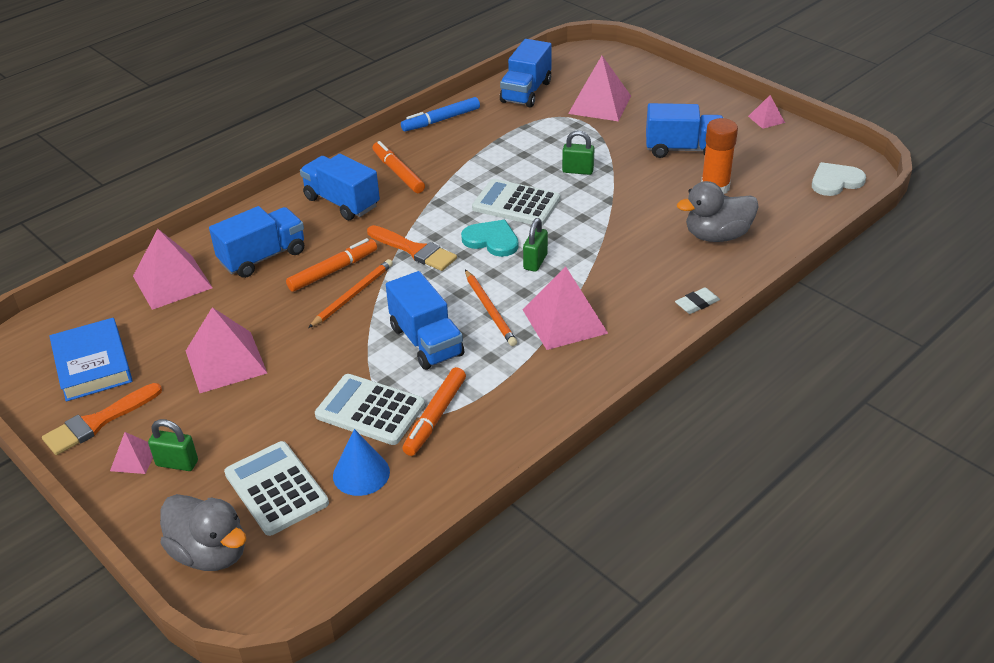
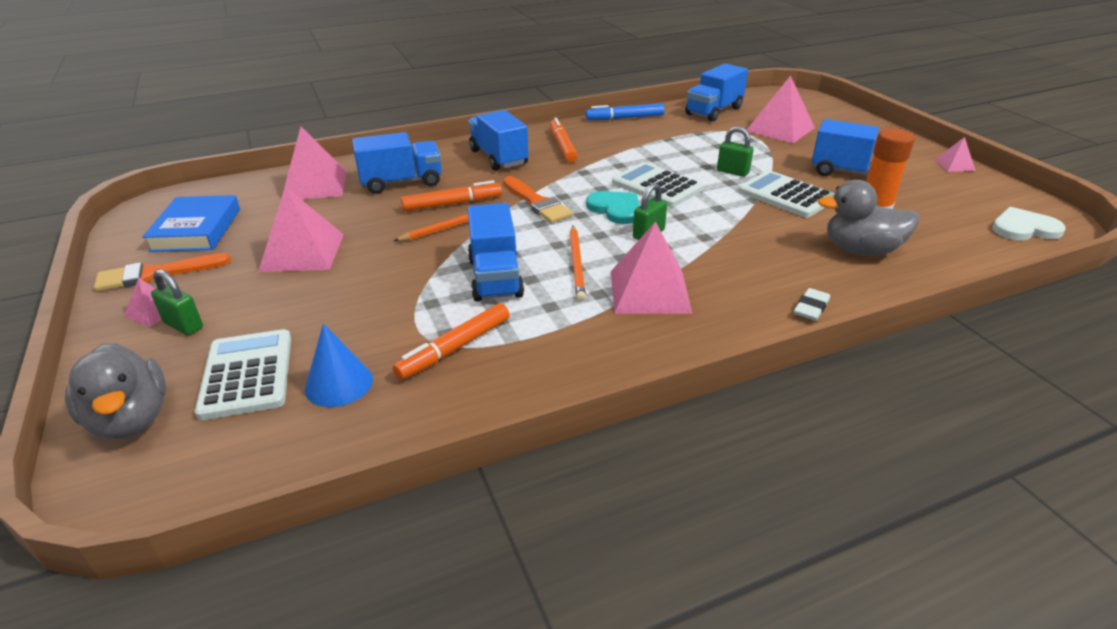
camera: 20 degrees right, 5 degrees down
white calculator [315,374,425,445] -> white calculator moved to [738,170,835,218]
white eraser [675,287,720,314] -> white eraser turned 45 degrees counterclockwise [794,288,830,321]

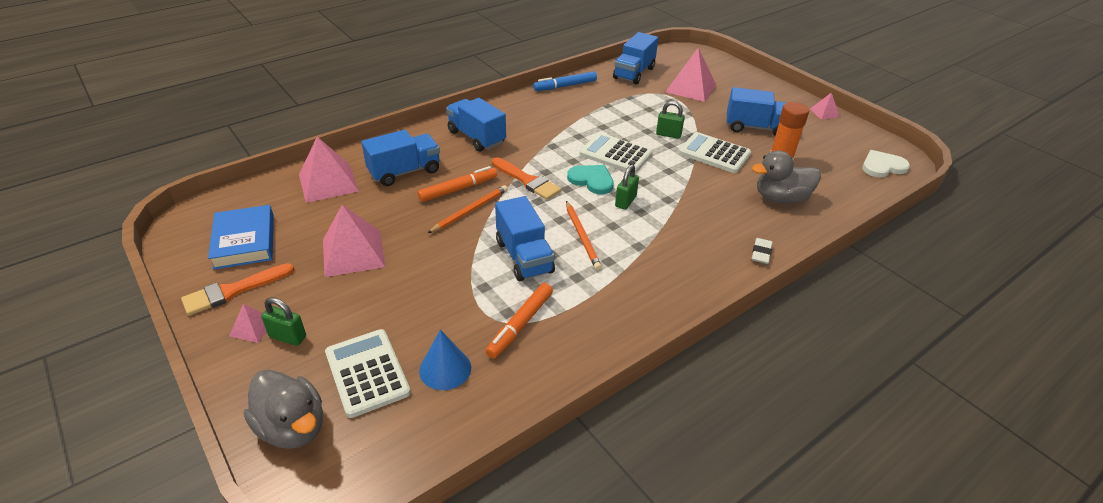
camera: 15 degrees left, 5 degrees up
orange marker [550,118,578,162] -> none
pink pyramid [611,222,692,314] -> none

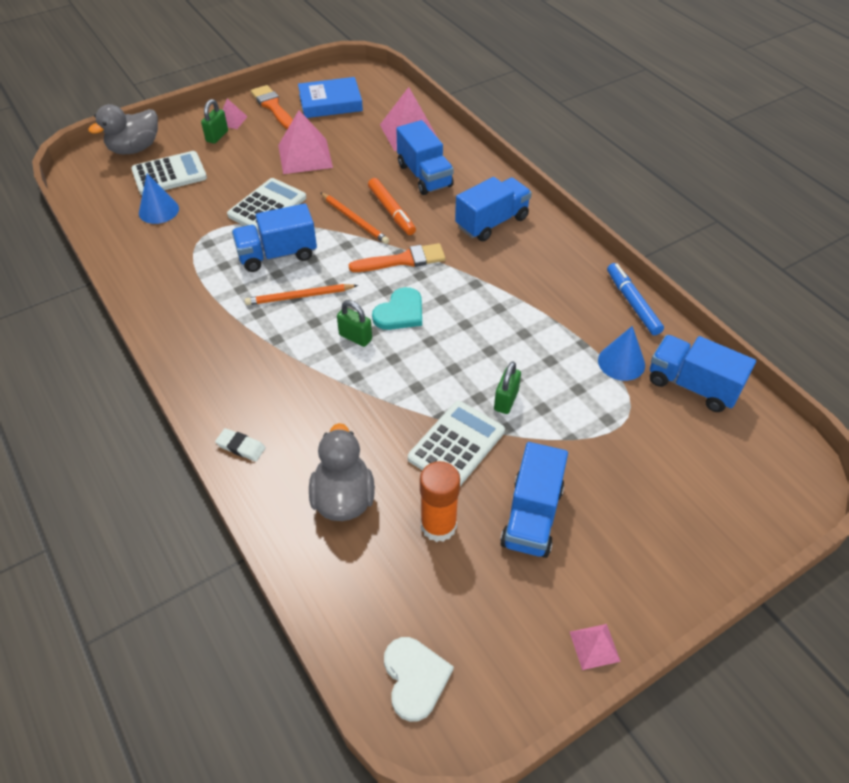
camera: 95 degrees right, 10 degrees up
orange marker [486,283,553,358] -> none
orange brush [492,157,561,200] -> orange brush turned 150 degrees counterclockwise [349,243,446,272]
white calculator [579,133,652,173] -> white calculator moved to [227,178,306,233]
pink pyramid [666,48,716,102] -> none
none -> blue cone [598,326,645,381]

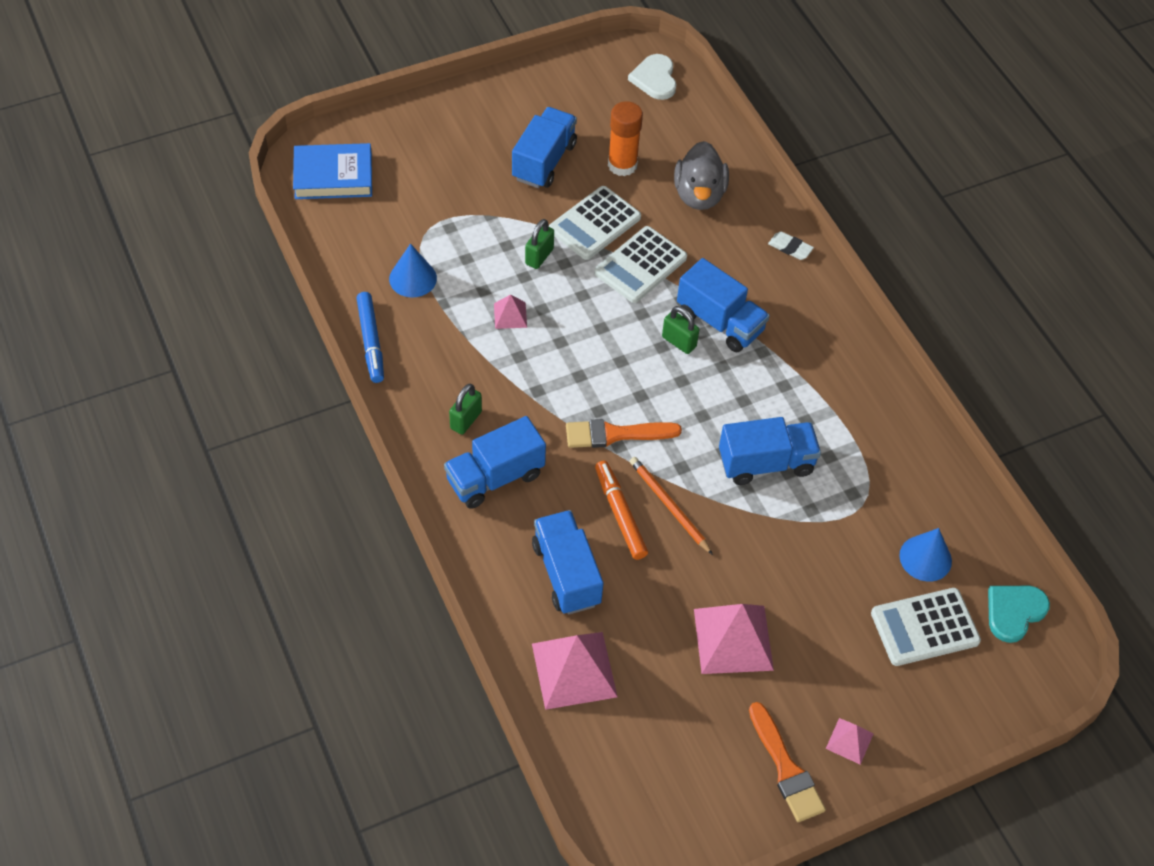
camera: 175 degrees left, 5 degrees up
grey duck [88,104,158,154] -> none
green padlock [201,99,228,144] -> green padlock moved to [449,384,482,435]
white calculator [227,178,306,233] -> white calculator moved to [594,226,687,303]
orange pencil [245,284,358,305] -> none
blue book [298,77,363,118] -> blue book moved to [293,143,372,199]
turquoise heart [372,287,422,330] -> turquoise heart moved to [988,586,1050,643]
pink pyramid [570,624,621,670] -> pink pyramid moved to [494,294,527,329]
blue truck [650,335,756,412] -> blue truck moved to [677,258,770,352]

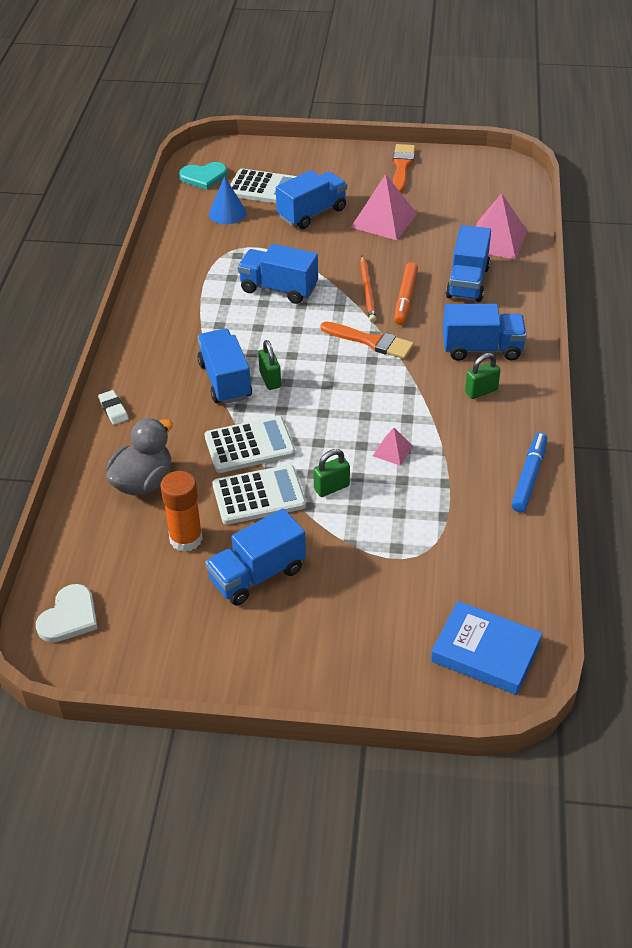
camera: 145 degrees left, 10 degrees down
blue cone [389,244,437,297] -> none
pink pyramid [826,718,873,765] -> none
none -> blue truck [276,170,347,229]

